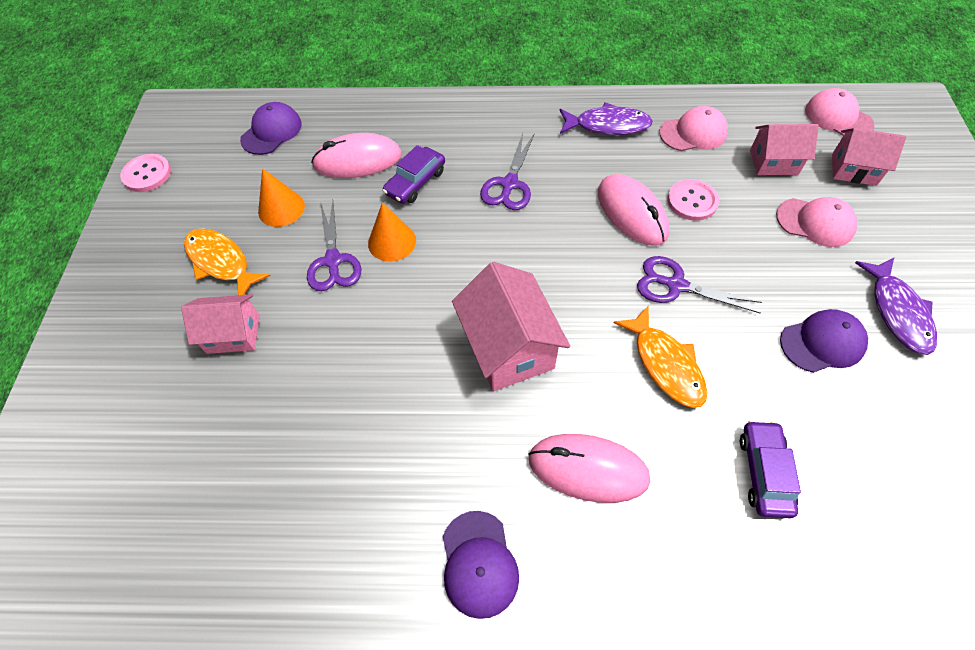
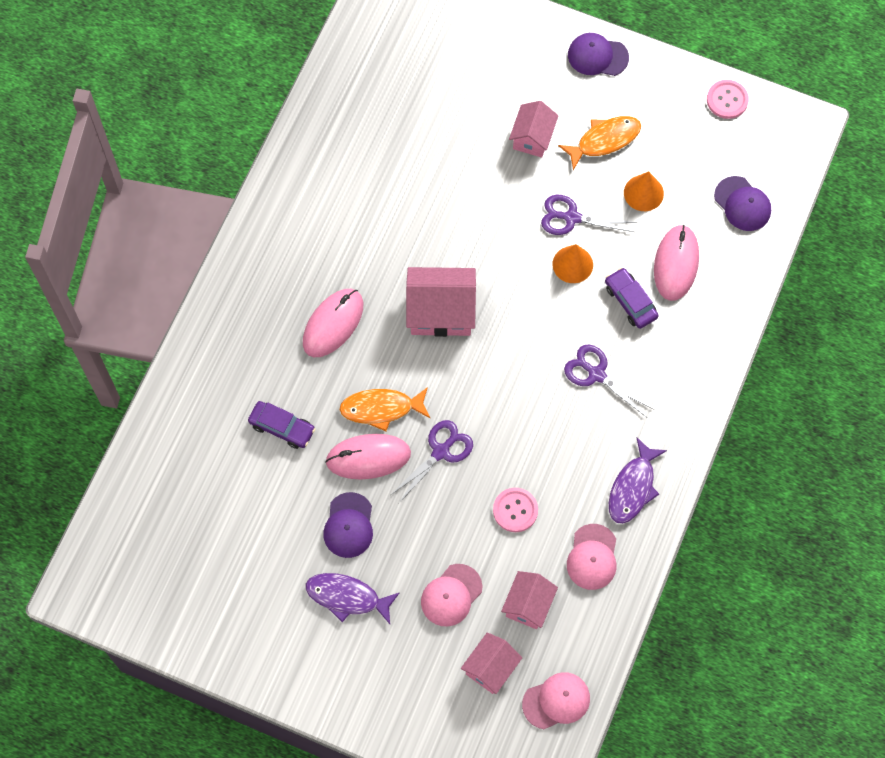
camera: 110 degrees right, 10 degrees up
purple cap [443,511,519,619] -> purple cap moved to [568,33,629,76]
pink mouse [598,174,670,246] -> pink mouse moved to [325,434,411,479]

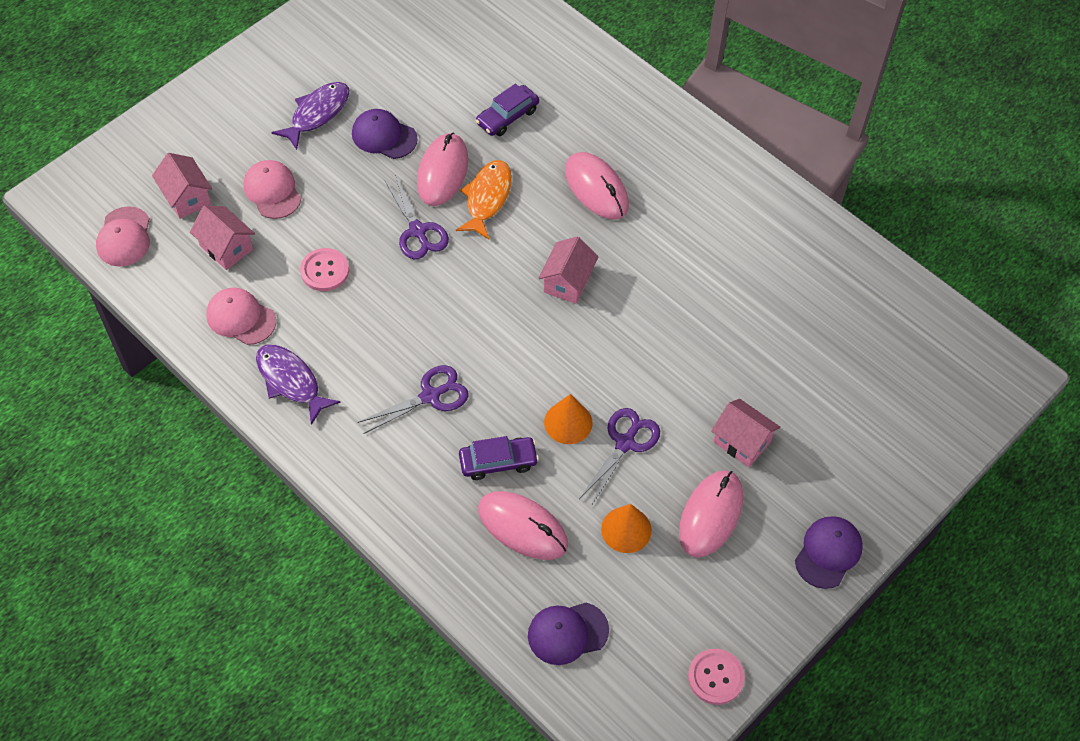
camera: 110 degrees right, 10 degrees down
pink house [406,267,476,337] -> pink house [539,236,598,304], size x0.63
orange fish [558,116,641,170] -> pink mouse [679,470,743,558]

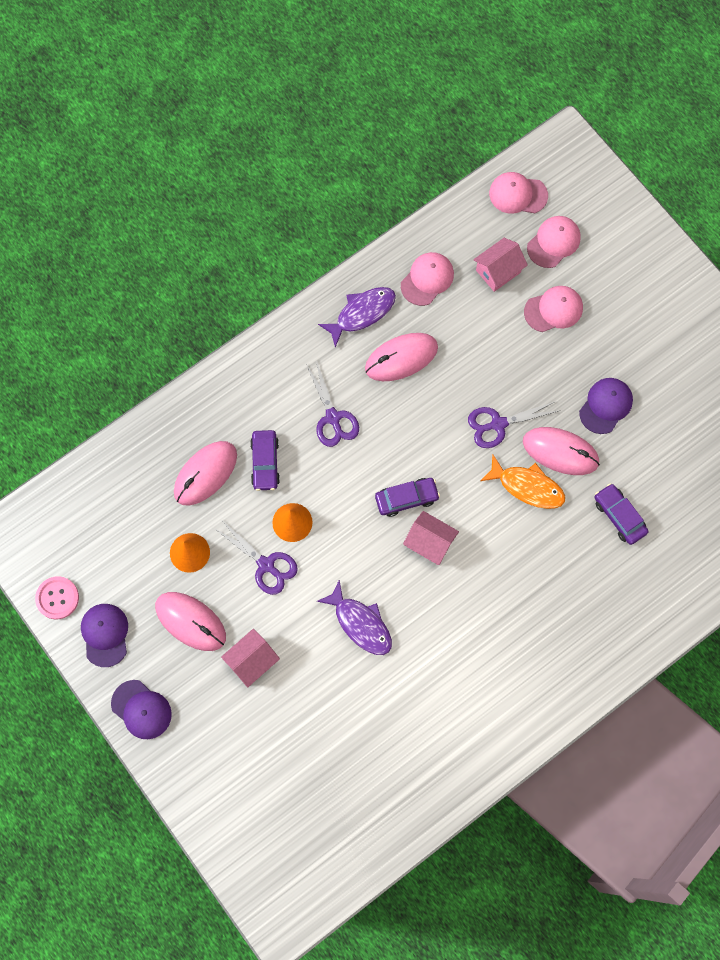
camera: 100 degrees right, 15 degrees up
pink house [152,153,212,219] -> pink cap [527,216,581,268]
purple fish [271,82,349,150] -> purple fish moved to [317,580,392,655]
pink button [300,248,349,291] -> none
purple cap [528,603,609,665] -> purple cap moved to [81,604,128,667]
pink mouse [565,152,629,220] -> pink mouse moved to [365,333,438,381]
none -> purple car [375,478,440,517]

